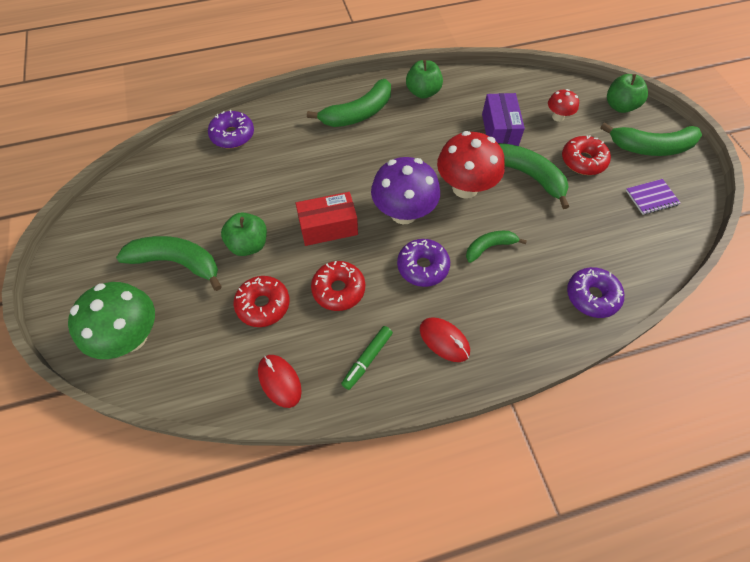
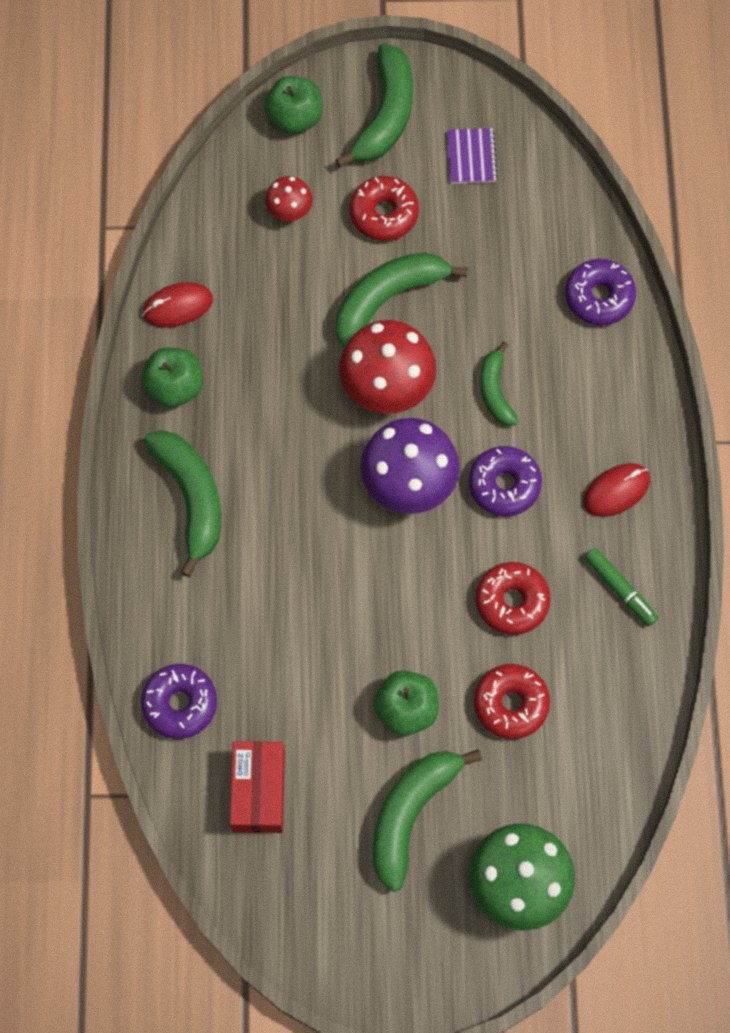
camera: 75 degrees left, 10 degrees up
red mouse [258,355,302,408] -> red mouse moved to [142,282,213,328]
red box [296,192,358,246] -> red box moved to [230,741,285,833]
purple box [482,93,525,146] -> none

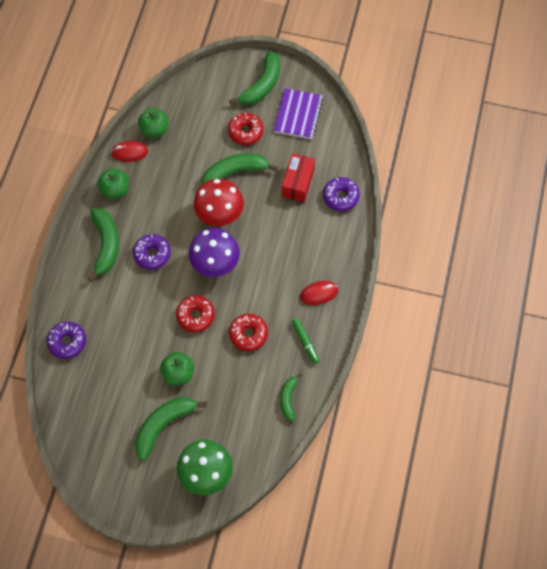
camera: 15 degrees right, 5 degrees down
red box [230,741,285,833] -> red box moved to [282,153,315,202]
green apple [264,76,323,134] -> green apple moved to [138,108,169,138]
red mushroom [265,176,313,221] -> none
purple notebook [447,128,498,184] -> purple notebook [273,88,323,139], size x1.67
purple donut [469,446,542,516] -> purple donut moved to [133,234,171,270]
red donut [474,664,550,739] -> red donut moved to [176,295,215,332]
green banana [480,342,518,426] -> green banana moved to [280,373,302,421]

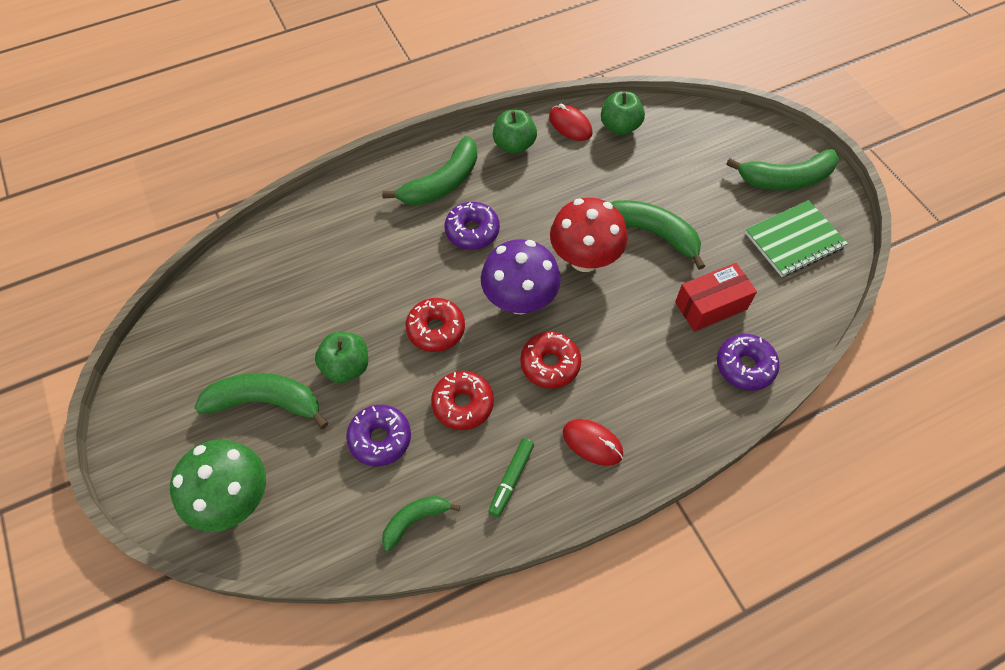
camera: 50 degrees right, 5 degrees down
purple donut [47,322,86,359] -> purple donut moved to [346,405,411,466]
red donut [228,113,264,145] -> red donut moved to [520,332,581,389]
purple notebook [273,88,323,139] -> green notebook [745,200,848,277]

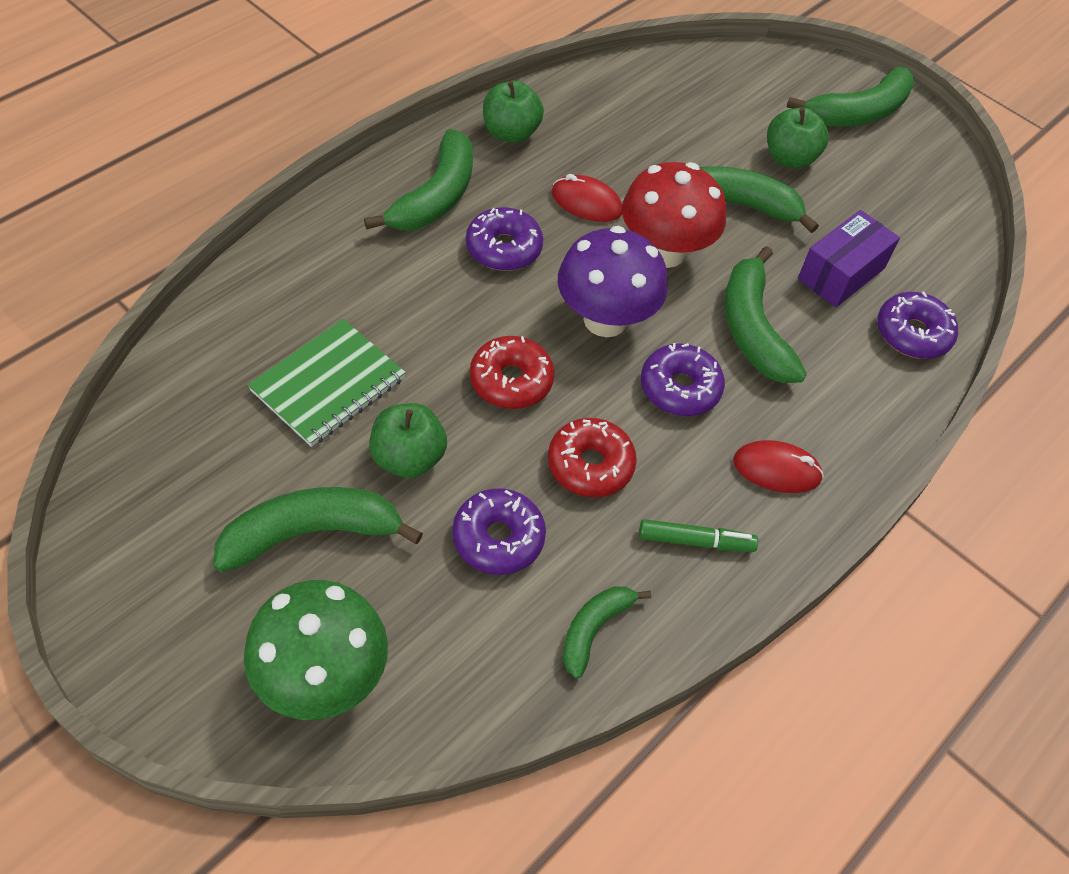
camera: 25 degrees left, 5 degrees down
green marker [488,438,534,517] -> green marker turned 90 degrees counterclockwise [639,519,758,552]
red donut [520,332,581,389] -> purple donut [641,343,725,416]
red mouse [549,104,593,141] -> red mouse moved to [551,174,622,222]
green apple [601,91,645,135] -> green apple moved to [767,107,829,169]
red box [675,263,757,332] -> purple box [798,210,900,307]
green notebook [745,200,848,277] -> green notebook moved to [248,319,406,447]
none -> green banana [725,246,807,383]

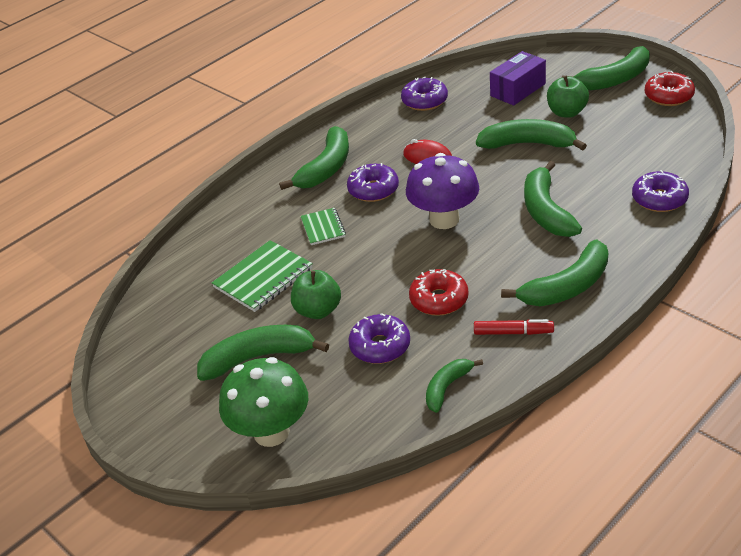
camera: 10 degrees right, 15 degrees down
red donut [470,336,554,409] -> red donut moved to [645,71,695,106]
green apple [483,81,544,143] -> none
red mushroom [622,162,726,268] -> none
green marker [639,519,758,552] -> red marker [474,319,554,335]
purple donut [641,343,725,416] -> purple donut moved to [401,77,448,111]
red mouse [733,440,824,493] -> green banana [501,240,608,306]
purple box [798,210,900,307] -> purple box moved to [490,51,546,106]
none -> green notebook [301,208,346,245]

